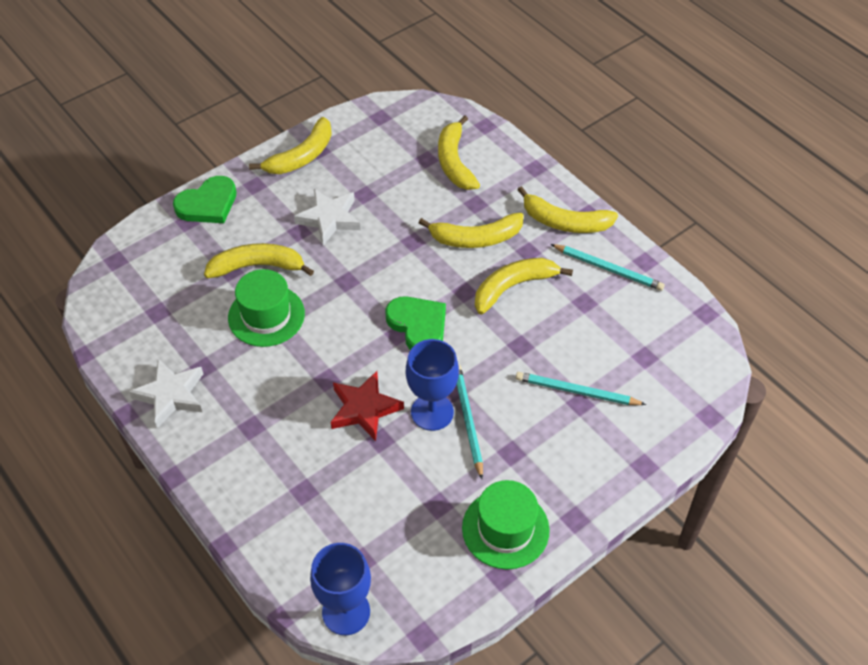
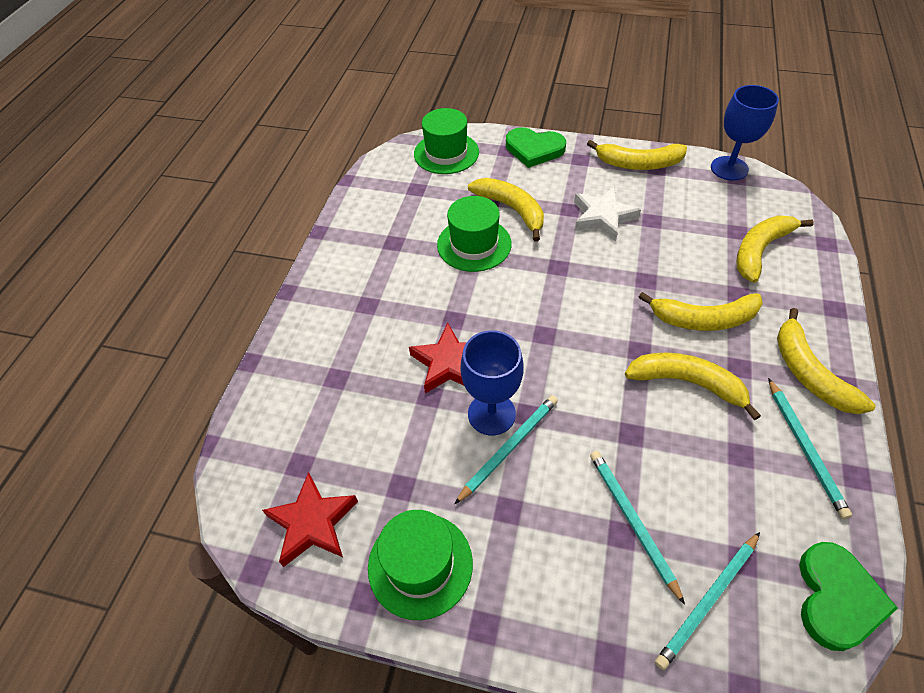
camera: 55 degrees right, 0 degrees up
white star [129,359,203,428] -> none
blue goblet [310,543,371,635] -> blue goblet moved to [711,85,779,181]
green heart [386,297,446,350] -> green heart moved to [799,542,898,651]
yellow banana [419,213,523,248] -> yellow banana turned 45 degrees counterclockwise [638,292,763,331]
none -> red star [262,472,358,567]
none -> green hat [414,108,479,174]
none -> turquoise pencil [655,532,760,670]

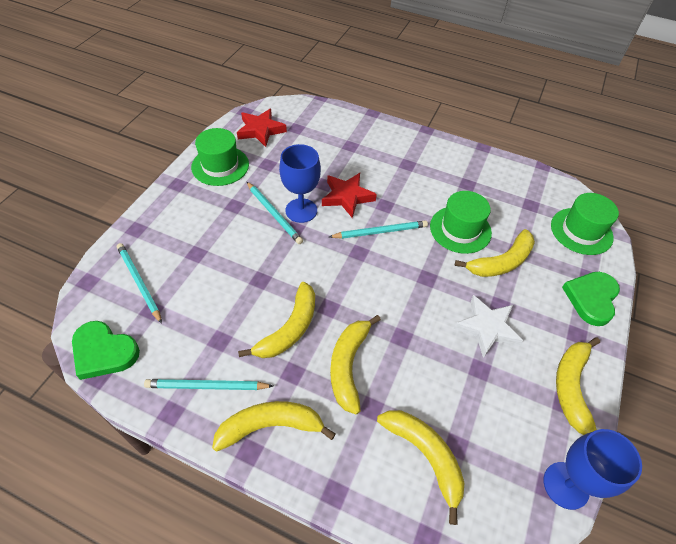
camera: 95 degrees right, 0 degrees up
turquoise pencil [590,451,685,605] -> turquoise pencil moved to [329,221,428,239]

